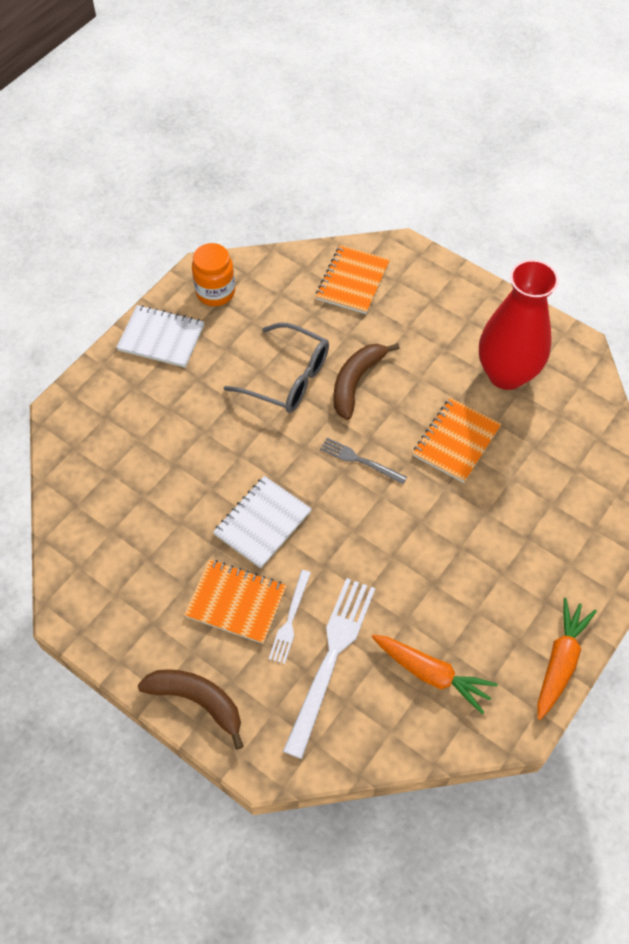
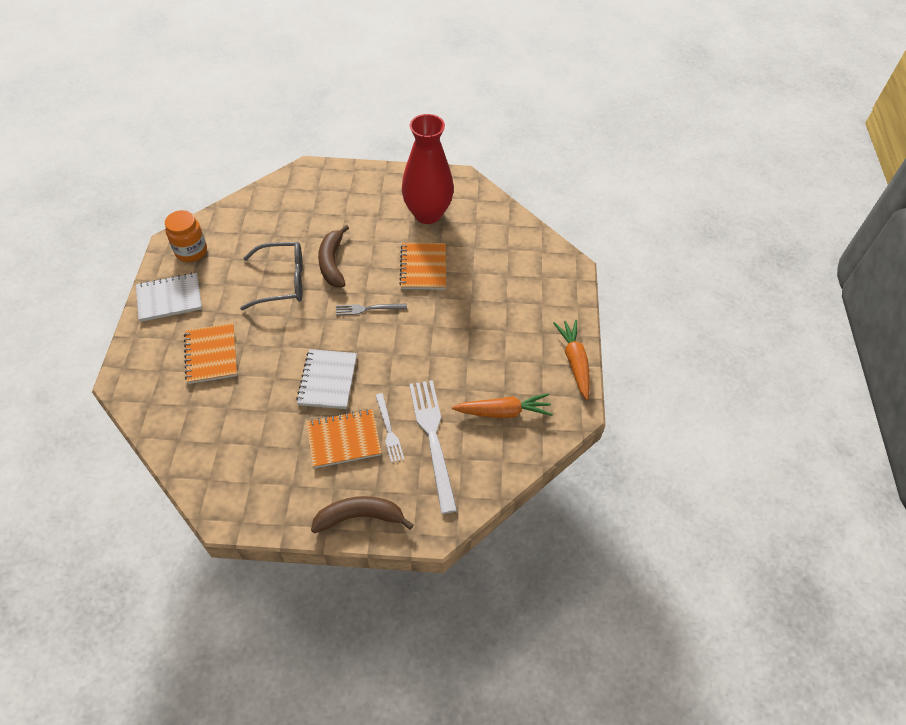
camera: 35 degrees left, 5 degrees down
orange notebook [316,245,390,314] -> orange notebook moved to [184,323,237,384]

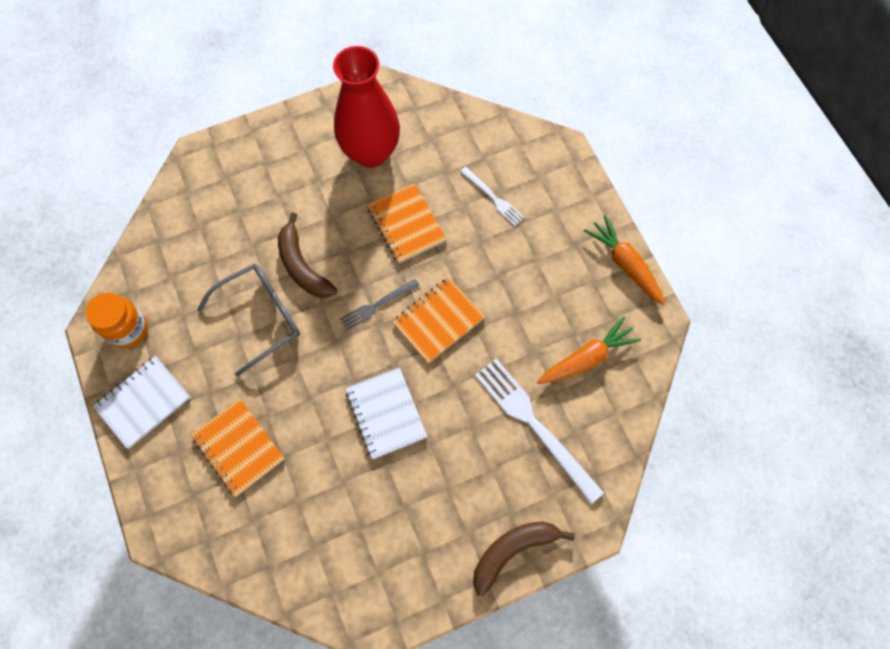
camera: 25 degrees left, 15 degrees up
orange notebook [306,409,381,468] -> orange notebook moved to [392,278,485,364]
white fork [375,393,404,463] -> white fork moved to [460,167,525,226]

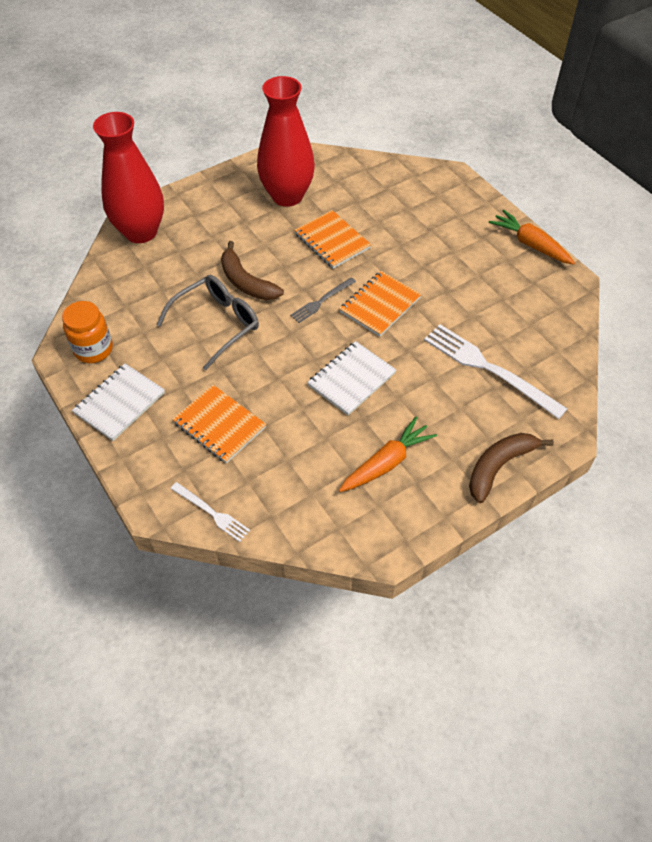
camera: 10 degrees left, 15 degrees down
white notebook [345,367,427,459] -> white notebook turned 75 degrees clockwise [307,341,396,415]
white fork [460,167,525,226] -> white fork moved to [171,482,250,542]
orange carrot [537,316,641,384] -> orange carrot moved to [339,417,437,492]
none -> red vase [93,112,164,243]

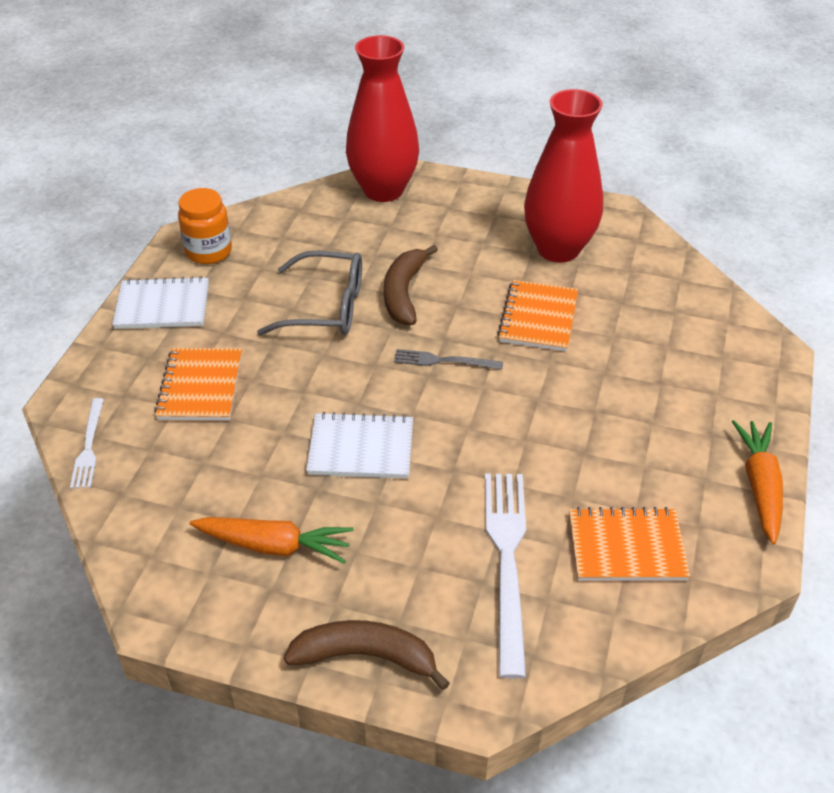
camera: 50 degrees right, 10 degrees down
orange notebook [339,271,421,337] -> orange notebook moved to [569,507,690,581]

